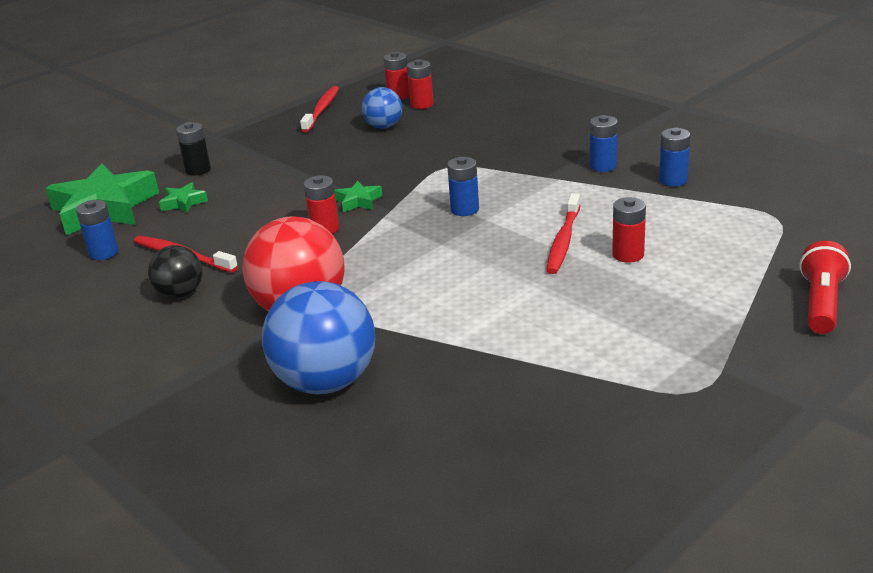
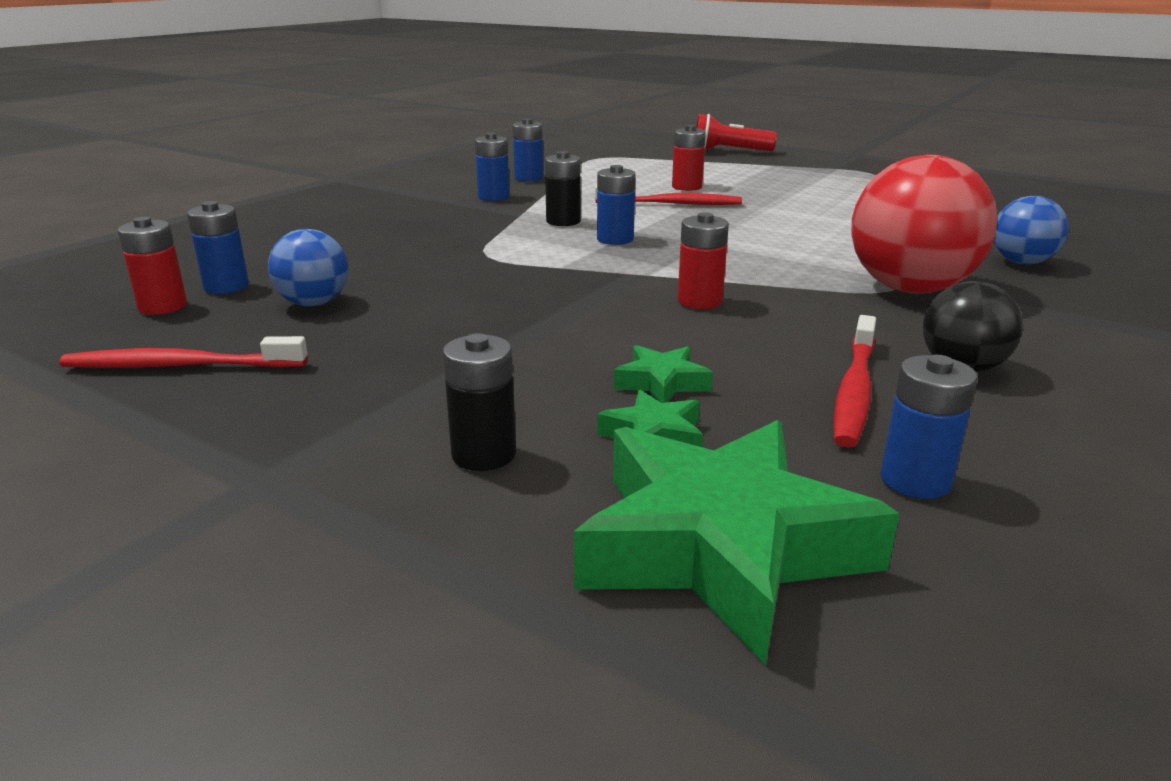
camera: 105 degrees left, 5 degrees down
blue ball [262,281,375,394] -> blue ball [994,196,1069,265], size x0.55
green star [334,181,383,212] -> green star moved to [614,345,713,403]
red battery [407,59,434,109] -> blue battery [187,201,249,294]
none -> black battery [545,151,581,226]

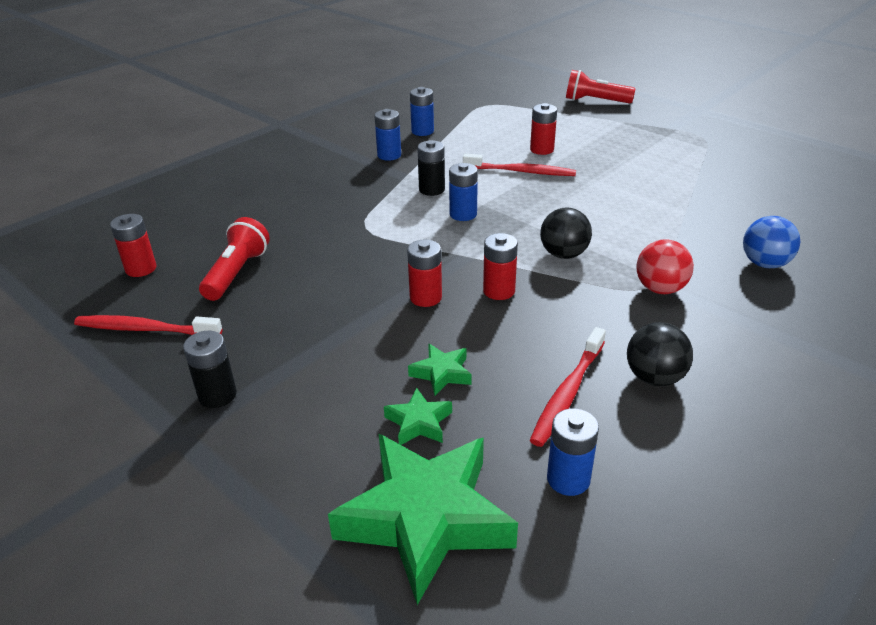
camera: 10 degrees right, 10 degrees up
blue battery [187,201,249,294] -> none
blue ball [268,229,348,306] -> red flashlight [199,217,270,301]
black battery [443,333,516,471] -> black battery moved to [183,331,237,408]
red ball [851,155,997,294] -> red ball [636,239,694,294], size x0.55
none -> red battery [407,240,442,307]
none -> black ball [540,208,592,259]

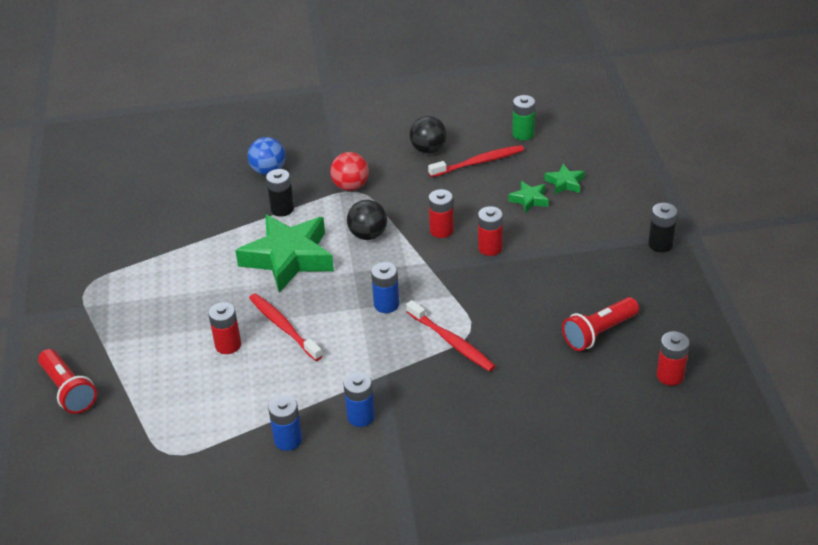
camera: 140 degrees left, 5 degrees up
red toothbrush [74,315,223,335] -> red toothbrush moved to [406,300,496,372]
green star [328,434,518,605] -> green star moved to [235,214,334,293]
black battery [417,140,445,196] -> black battery moved to [266,169,294,217]
blue battery [547,408,599,496] -> green battery [512,95,536,141]

